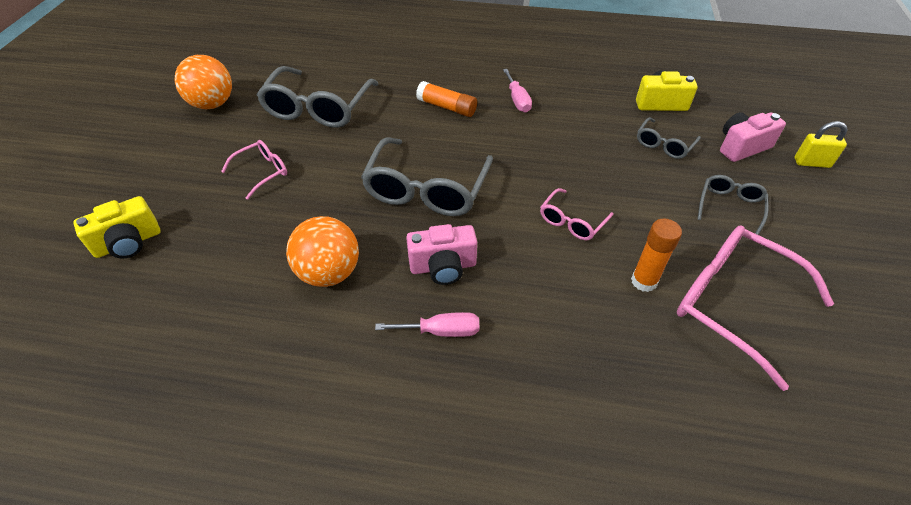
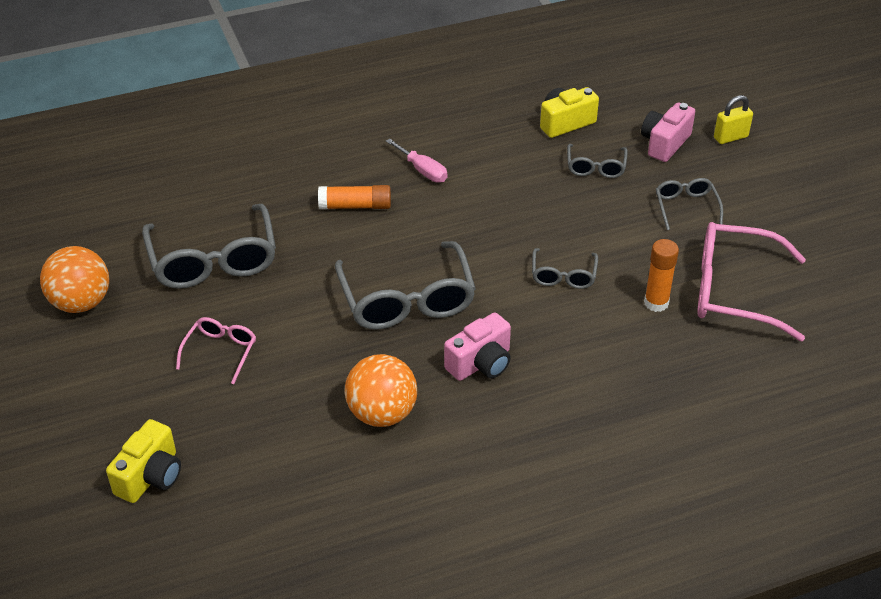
camera: 30 degrees left, 5 degrees down
pink screwdriver [375,312,479,337] -> none
pink glasses [540,188,613,240] -> grey glasses [532,248,598,289]

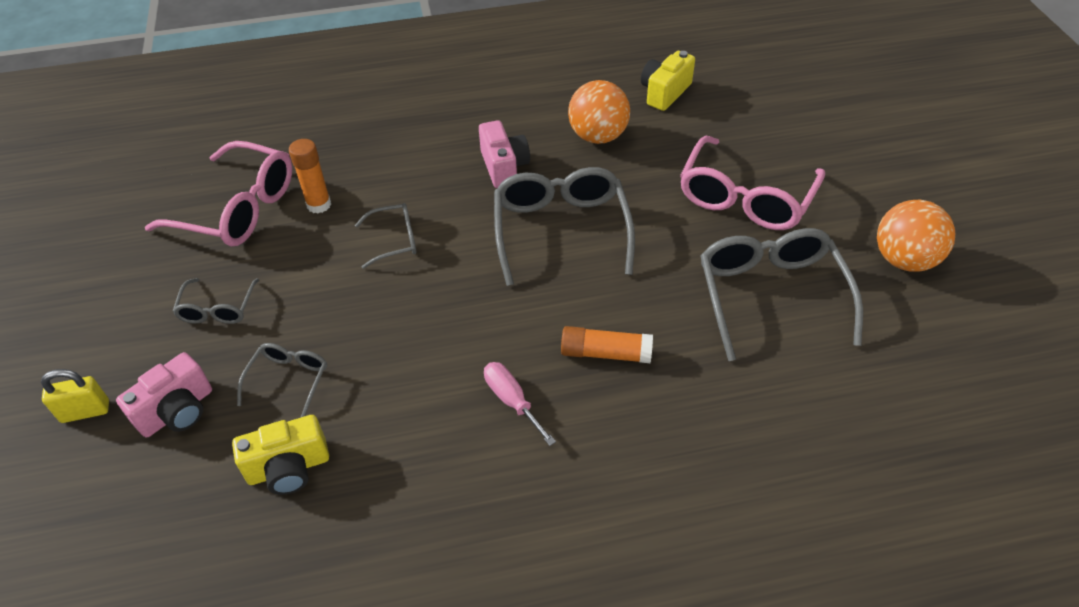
camera: 170 degrees left, 5 degrees up
yellow camera [106,419,181,503] -> yellow camera moved to [641,51,695,111]
pink glasses [176,317,256,384] -> pink glasses [680,136,825,230], size x1.95
pink camera [444,312,511,381] -> pink camera turned 105 degrees clockwise [479,120,530,188]
grey glasses [532,248,598,289] -> grey glasses turned 60 degrees clockwise [355,203,417,269]

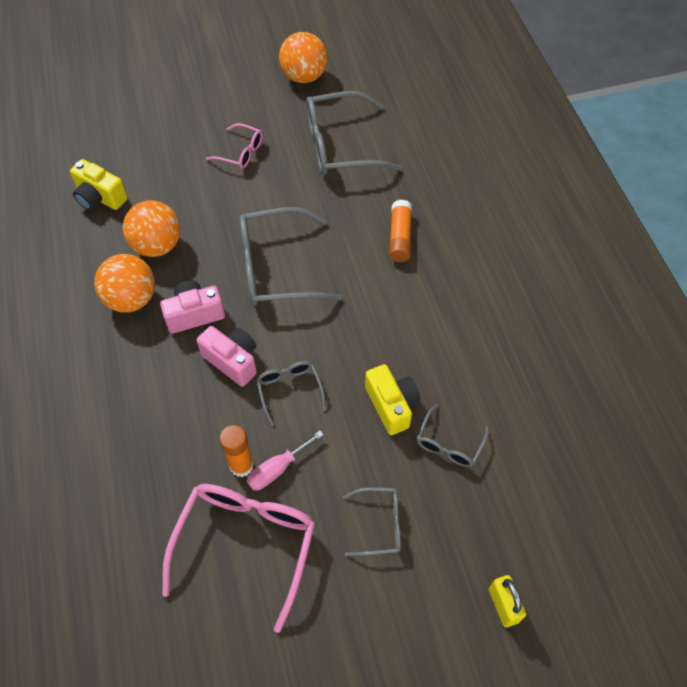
camera: 95 degrees left, 10 degrees up
pink camera [116,352,212,437] -> pink camera moved to [197,326,257,387]
yellow camera [232,415,329,495] -> yellow camera moved to [365,364,420,435]
grey glasses [237,343,327,418] -> grey glasses turned 75 degrees counterclockwise [417,404,489,467]
pink screwdriver [484,362,556,446] -> pink screwdriver moved to [247,431,324,490]
pink glasses [680,136,825,230] -> pink glasses [206,123,263,169], size x0.51
none -> orange ball [94,254,155,313]

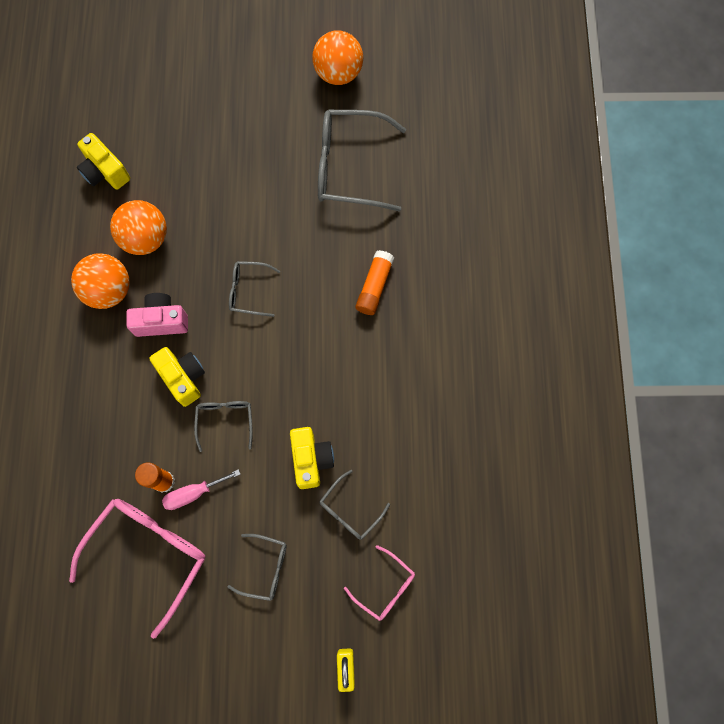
camera: 15 degrees right, 15 degrees up
pink camera [197,326,257,387] -> yellow camera [149,347,205,407]
pink glasses [206,123,263,169] -> pink glasses moved to [344,545,415,621]
grey glasses [240,207,342,306] -> grey glasses [229,261,280,317], size x0.51

